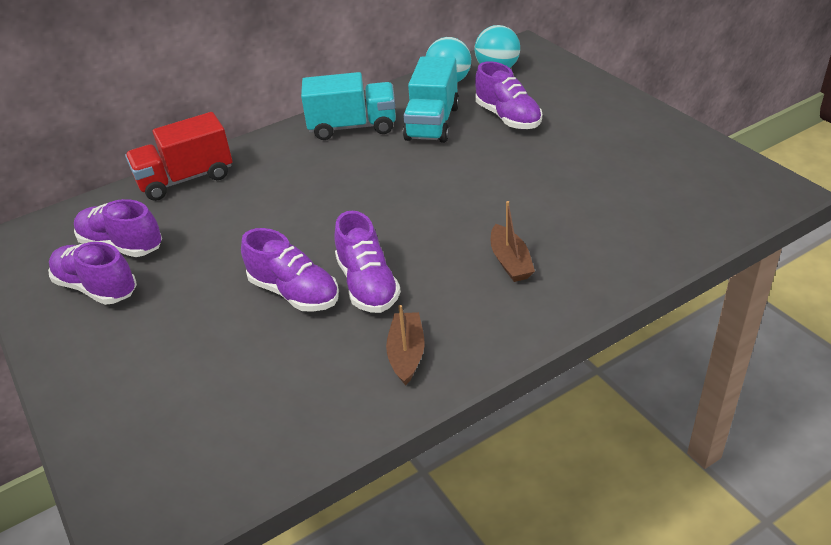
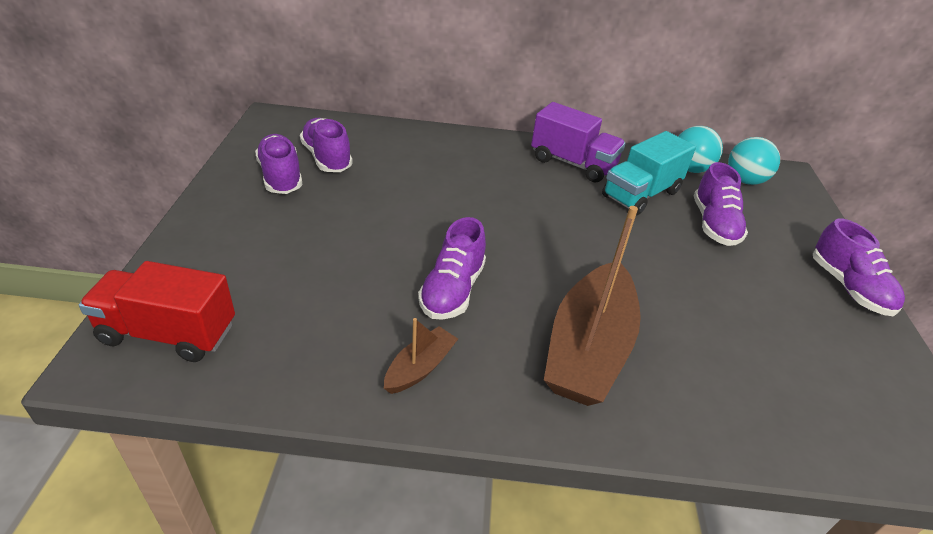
camera: 30 degrees right, 0 degrees up
red truck [125,112,232,201] -> red truck moved to [79,261,235,362]
purple shoe [241,228,339,312] -> purple shoe moved to [813,218,905,316]
turquoise truck [301,72,396,140] -> purple truck [531,102,626,183]
brown boat [491,201,535,282] -> brown boat [544,206,641,406], size x2.16

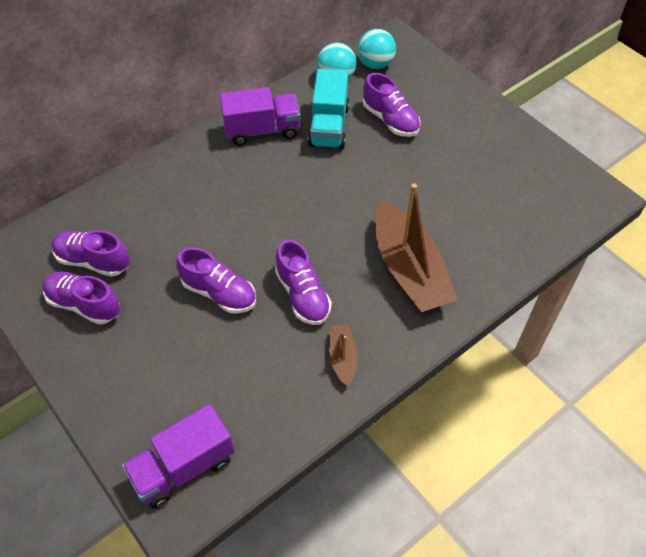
camera: 40 degrees left, 15 degrees up
red truck [79,261,235,362] -> purple truck [122,404,235,509]
purple shoe [813,218,905,316] -> purple shoe moved to [176,247,256,313]

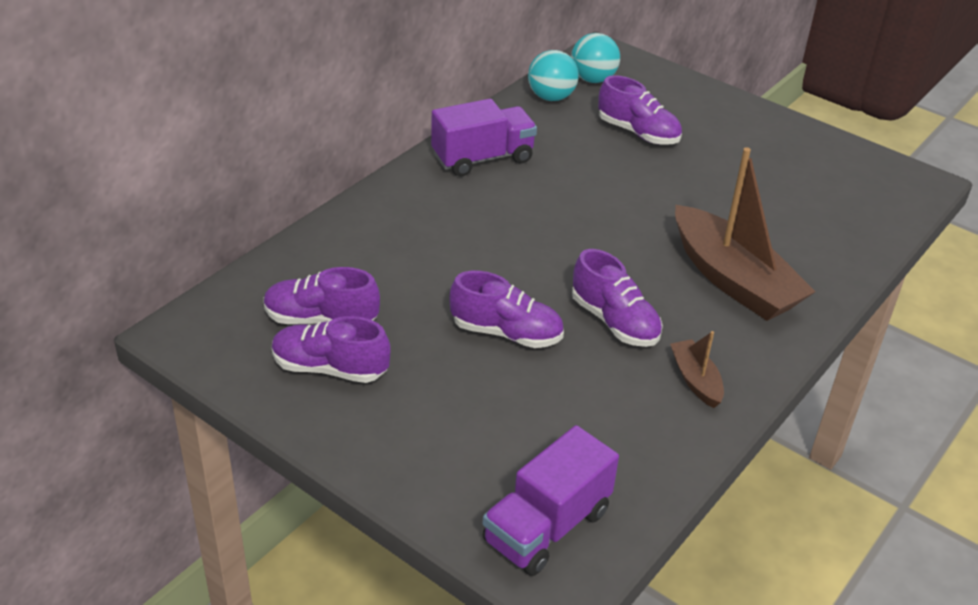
camera: 15 degrees left, 15 degrees down
turquoise truck [308,69,350,149] -> none

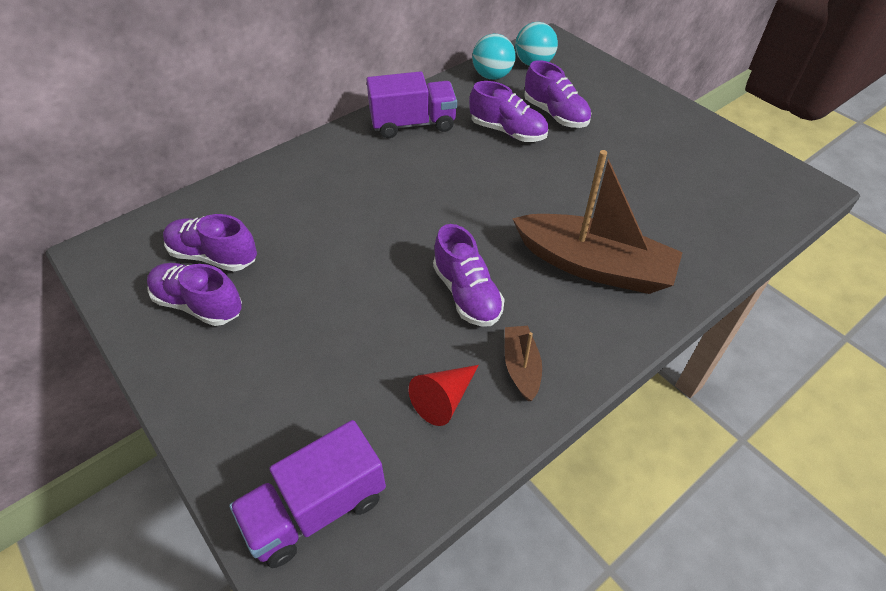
camera: 15 degrees right, 10 degrees up
purple shoe [449,271,564,348] -> purple shoe moved to [469,81,548,142]
brown boat [675,147,816,321] -> brown boat turned 45 degrees counterclockwise [512,150,683,294]
none -> red cone [409,365,479,426]

